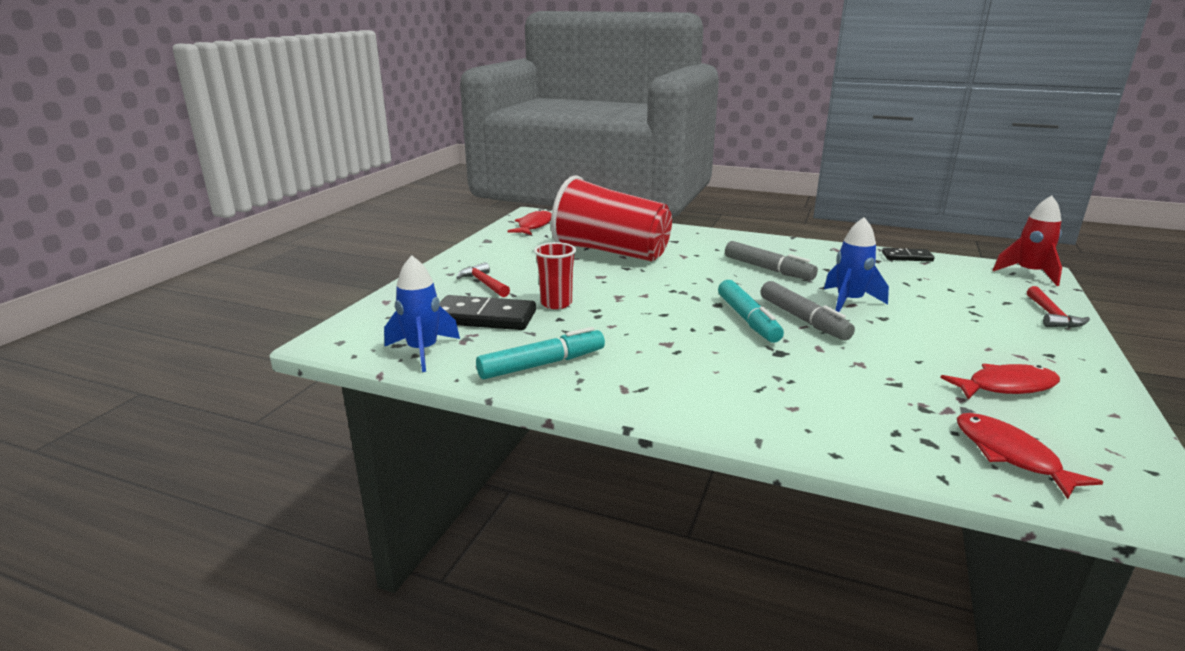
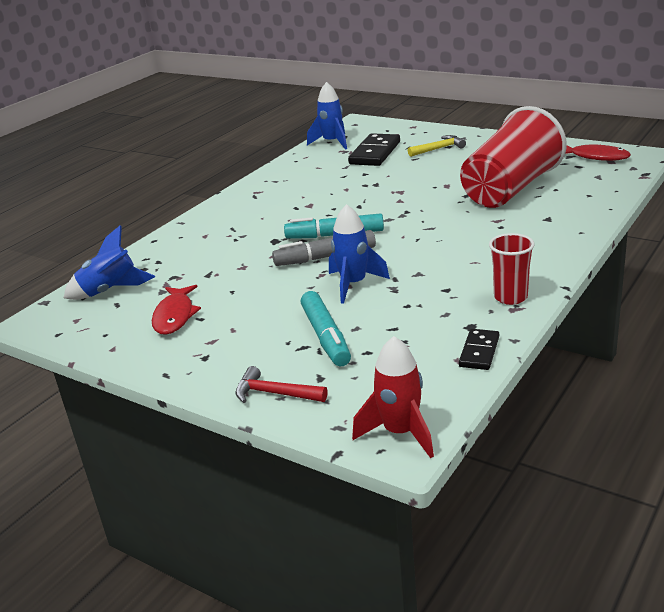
camera: 105 degrees right, 5 degrees up
red hammer [456,262,510,297] -> yellow hammer [408,135,466,157]
turquoise marker [476,327,605,379] -> turquoise marker moved to [301,291,351,366]
red cup [534,242,576,309] -> red cup moved to [489,233,535,305]
grey marker [725,241,818,280] -> none
red fish [957,413,1103,499] -> blue rocket [64,225,155,300]

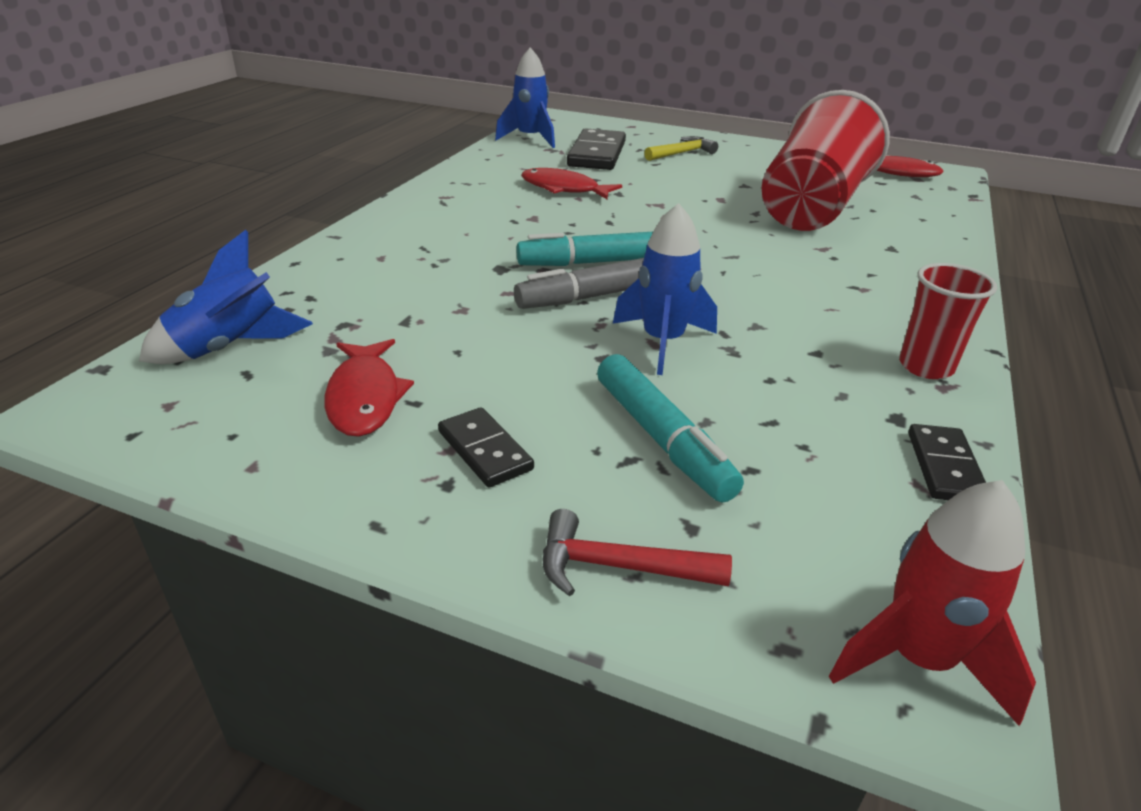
camera: 15 degrees left, 5 degrees up
none -> black domino [438,407,534,487]
none -> red fish [521,168,622,199]

